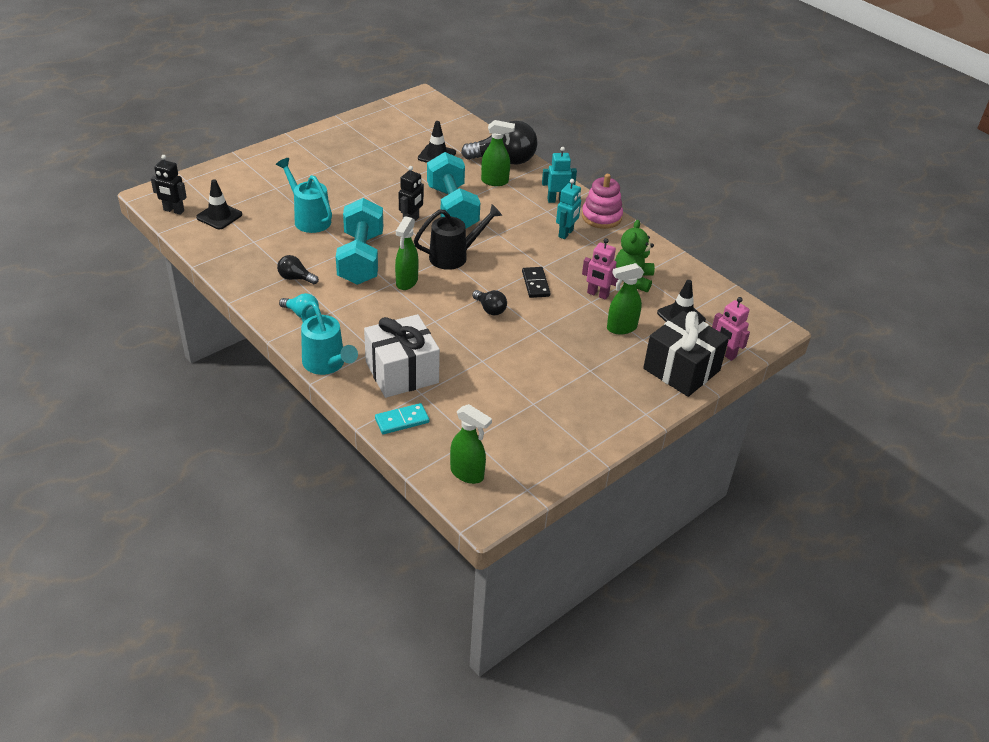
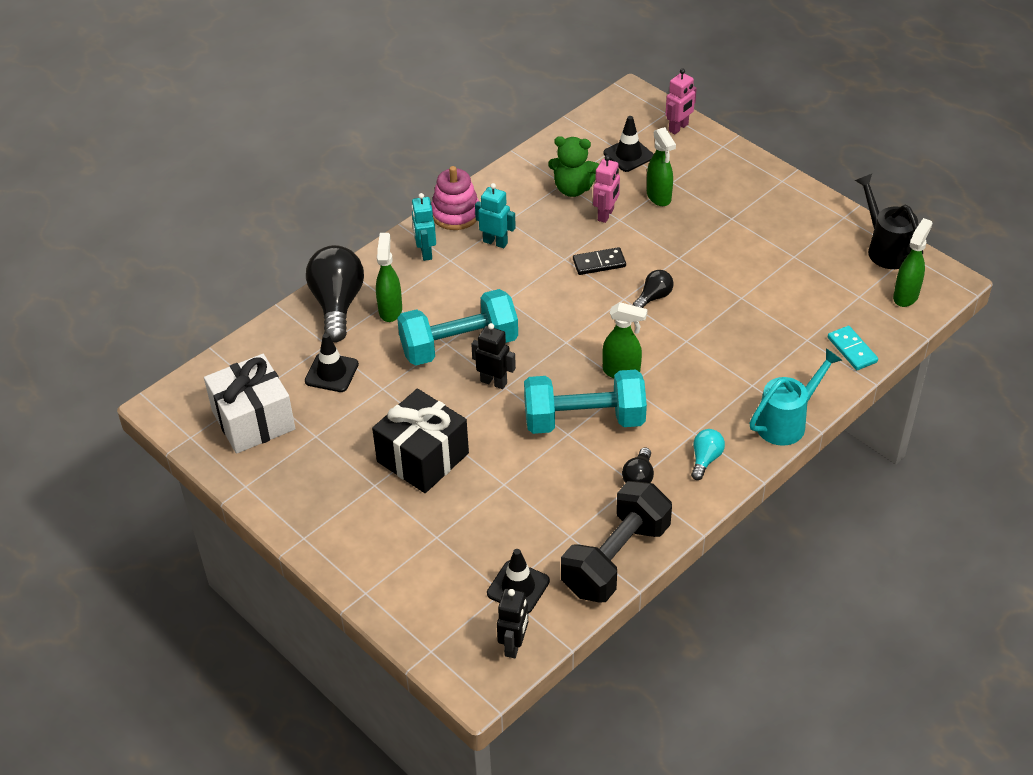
camera: 90 degrees left, 5 degrees up
turquoise watering can [276,158,332,233] -> none
white gift [364,314,440,398] -> white gift moved to [204,354,295,454]
black watering can [414,204,502,270] -> black watering can moved to [855,174,923,269]
black gift [643,311,729,397] -> black gift moved to [372,389,469,493]
none -> black dumbbell [561,481,672,603]

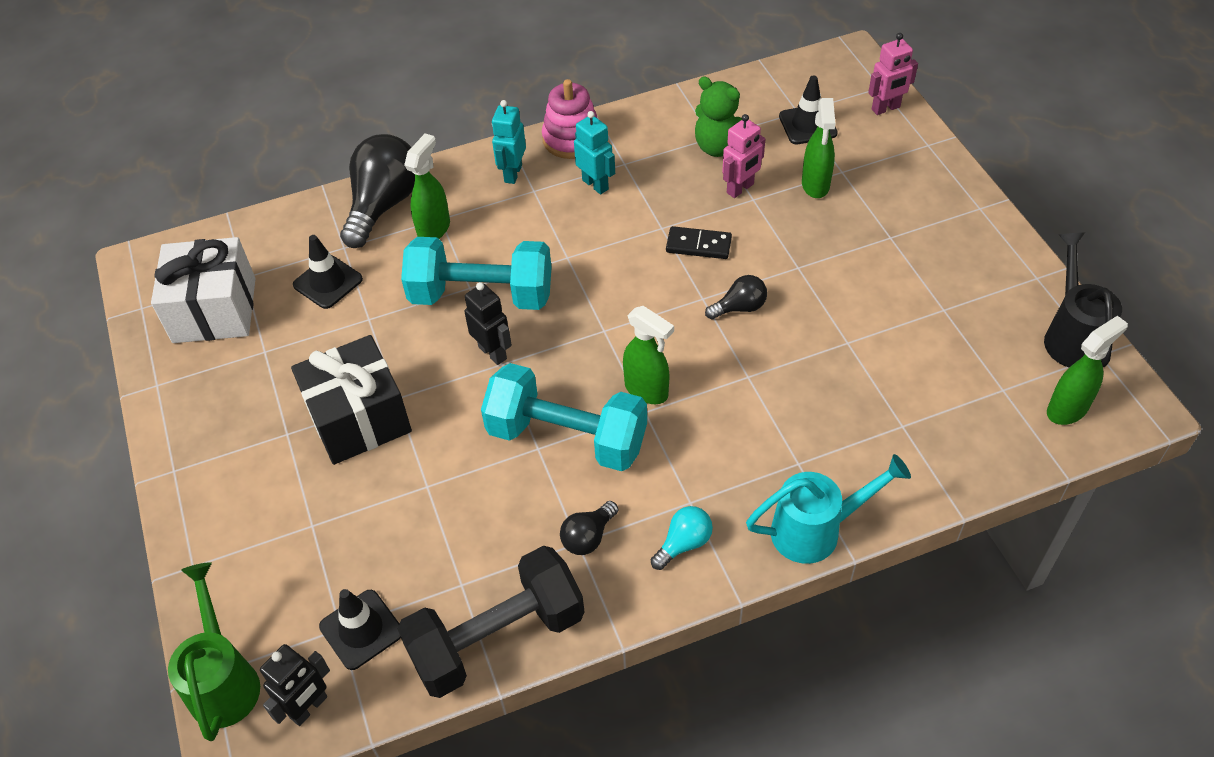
camera: 25 degrees right, 5 degrees up
turquoise domino [828,326,878,370] -> none
none -> green watering can [168,562,260,741]

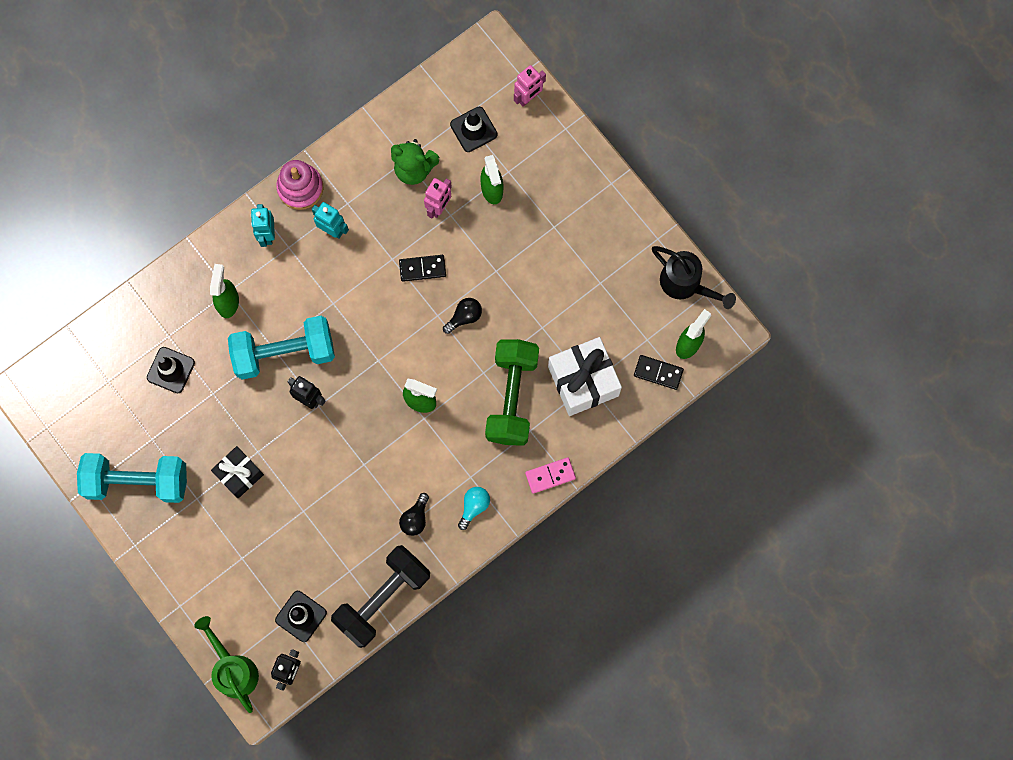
camera: 20 degrees left, 25 degrees up
white gift [151,237,256,343] -> white gift moved to [548,337,622,416]
black gift [291,335,412,465] -> black gift [211,446,264,498], size x0.62
black light bulb [340,134,415,248] -> none
turquoise dumbbell [481,363,647,471] -> turquoise dumbbell moved to [77,453,187,503]
turquoise watering can [746,454,911,564] -> pink domino [525,458,576,493]
black watering can [1044,232,1122,367] -> black watering can turned 150 degrees clockwise [652,246,736,309]
none -> green dumbbell [485,339,539,446]
none -> black domino [634,355,684,390]

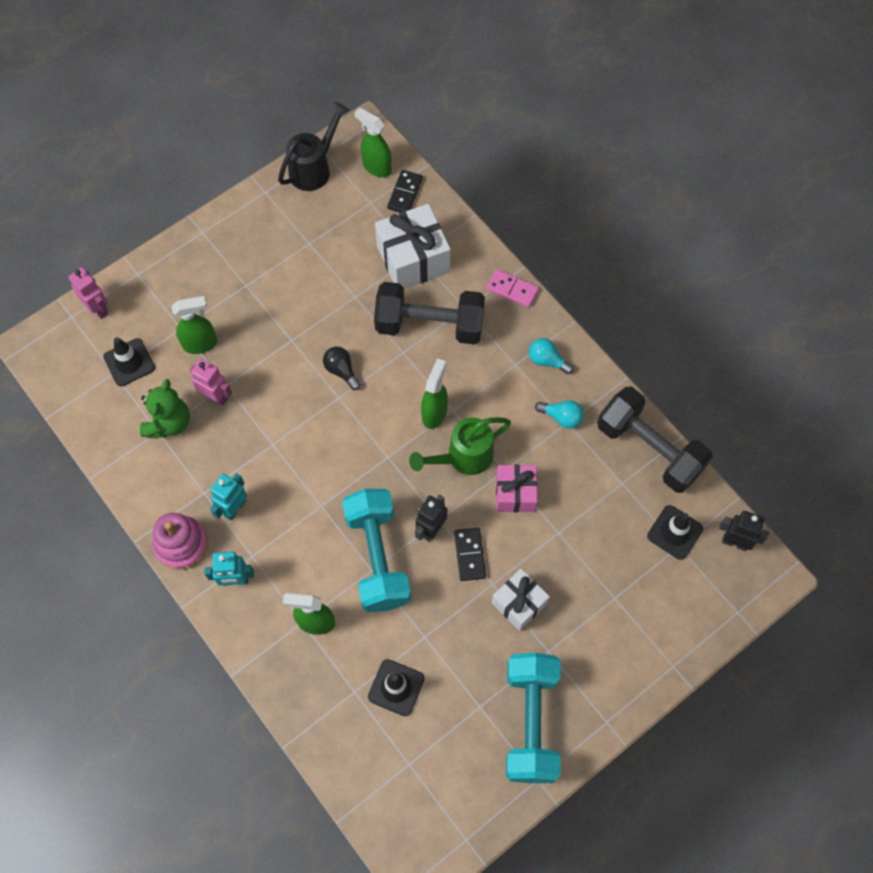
camera: 90 degrees left, 10 degrees down
green watering can [194,616,259,713] -> green watering can moved to [409,417,511,475]
black gift [211,446,264,498] -> white gift [492,569,550,631]
black domino [399,255,446,282] -> black domino moved to [454,528,486,581]
black light bulb [399,493,429,536] -> turquoise light bulb [535,400,584,429]
green dumbbell [485,339,539,446] -> black dumbbell [374,282,485,344]
pink domino [525,458,576,493] -> pink domino turned 45 degrees counterclockwise [486,269,539,308]
none -> pink gift [496,465,537,512]

